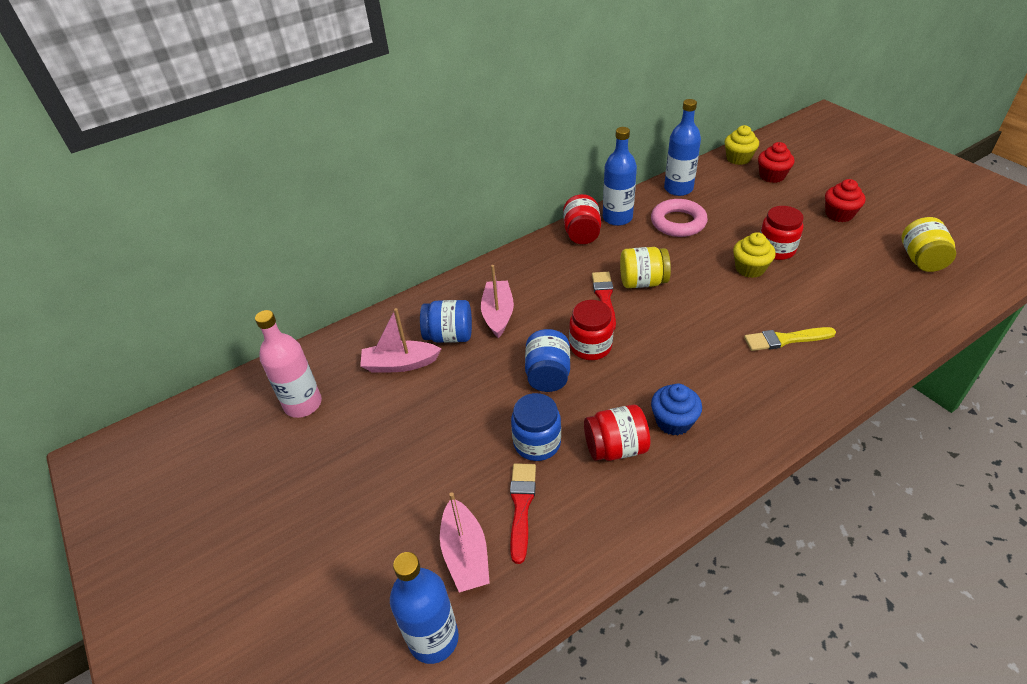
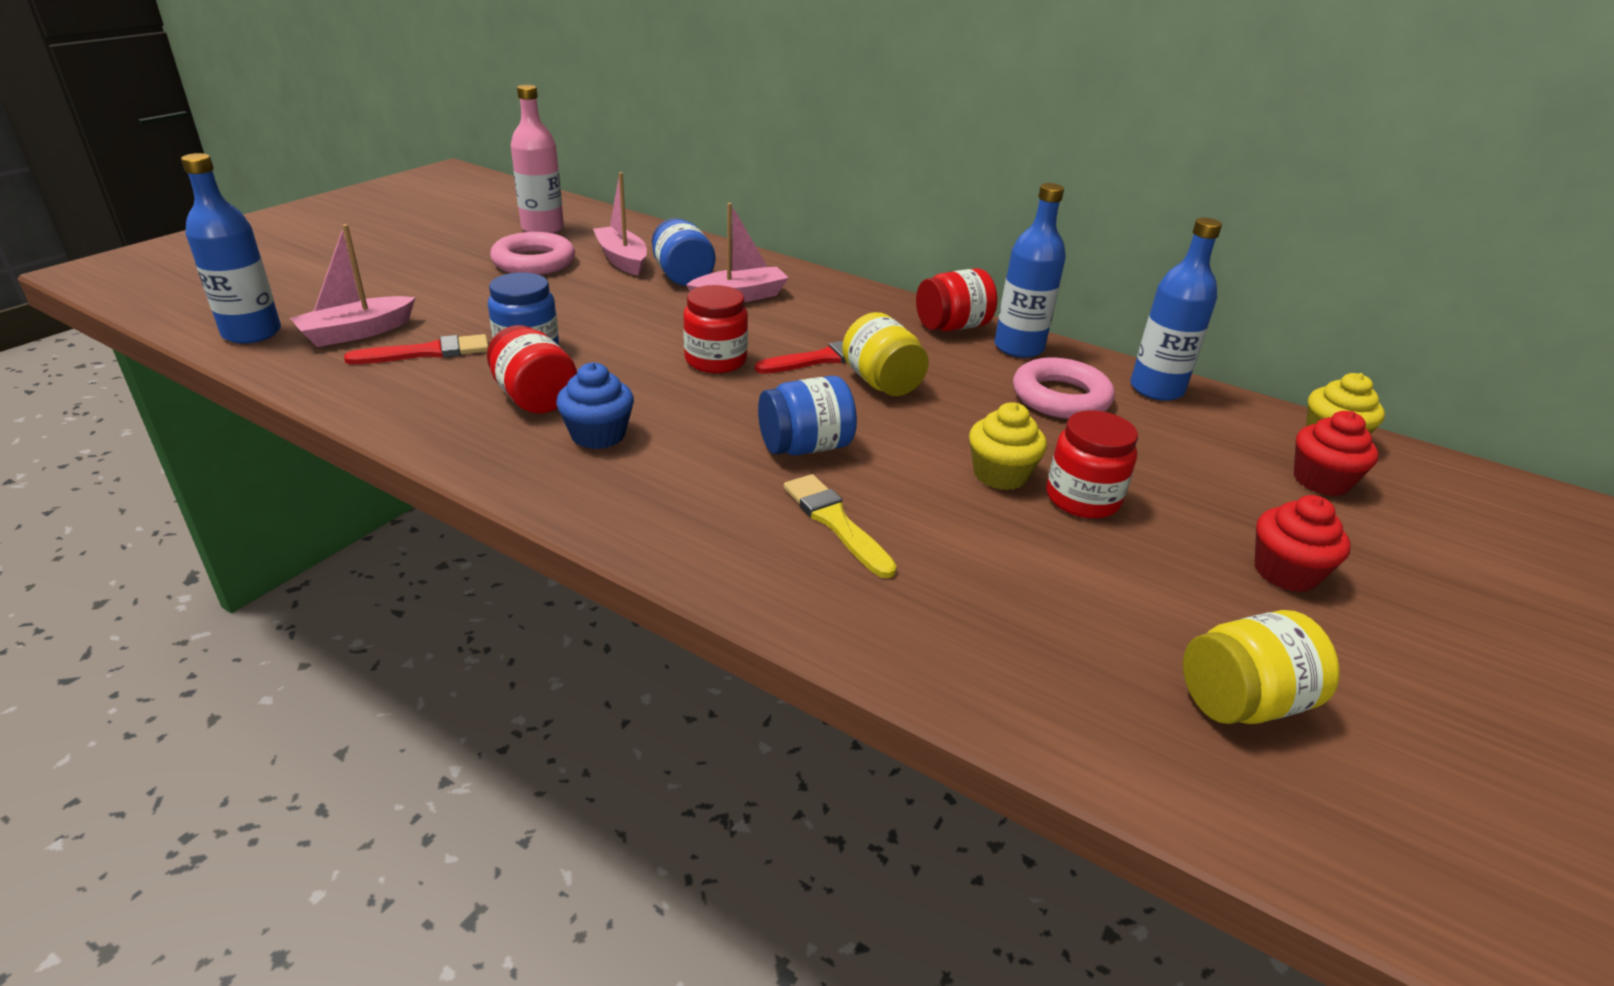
camera: 60 degrees right, 10 degrees down
blue jar [525,329,570,392] -> blue jar moved to [758,376,857,456]
none -> pink ring [490,232,575,275]

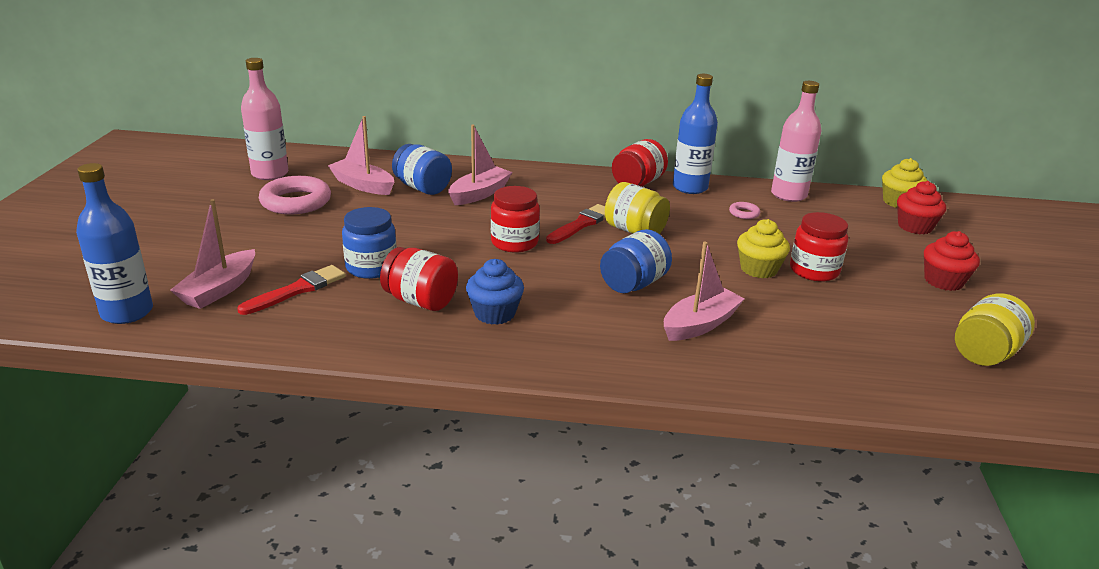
camera: 25 degrees left, 5 degrees down
yellow brush [784,474,897,578] -> pink boat [664,242,745,341]
pink ring [1013,358,1115,419] -> pink ring [729,202,760,219], size x0.45
blue bottle [1130,218,1222,401] -> pink bottle [771,81,821,202]

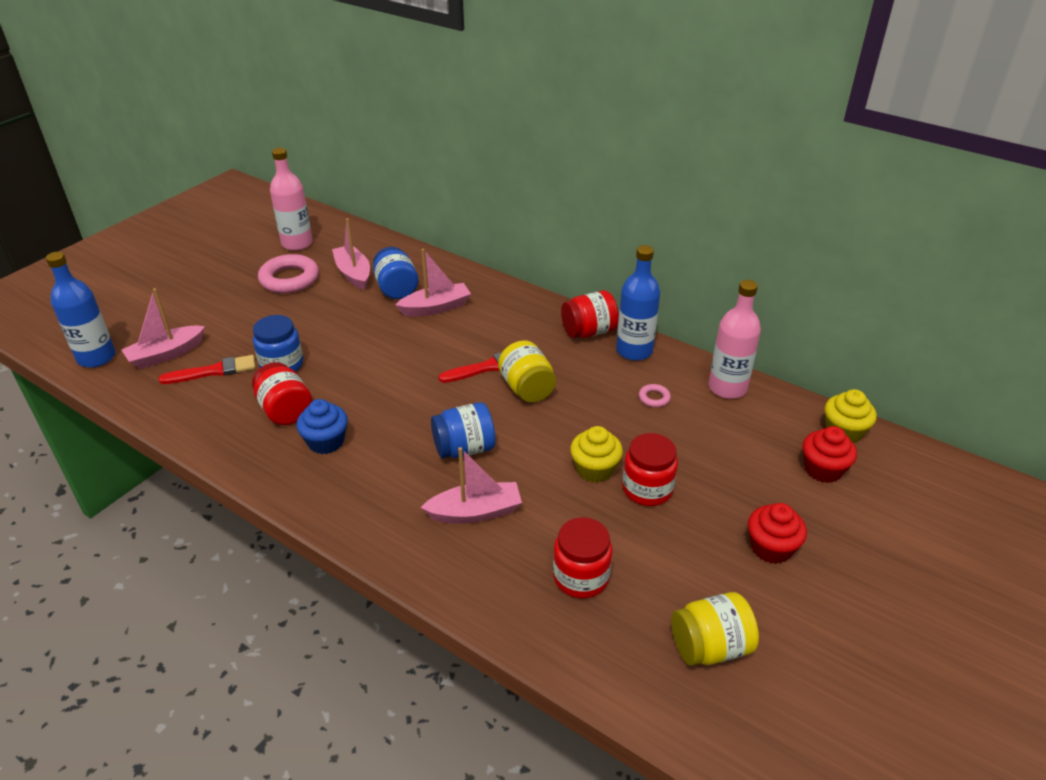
camera: 30 degrees right, 10 degrees up
red jar [491,186,540,252] -> red jar moved to [553,517,613,598]

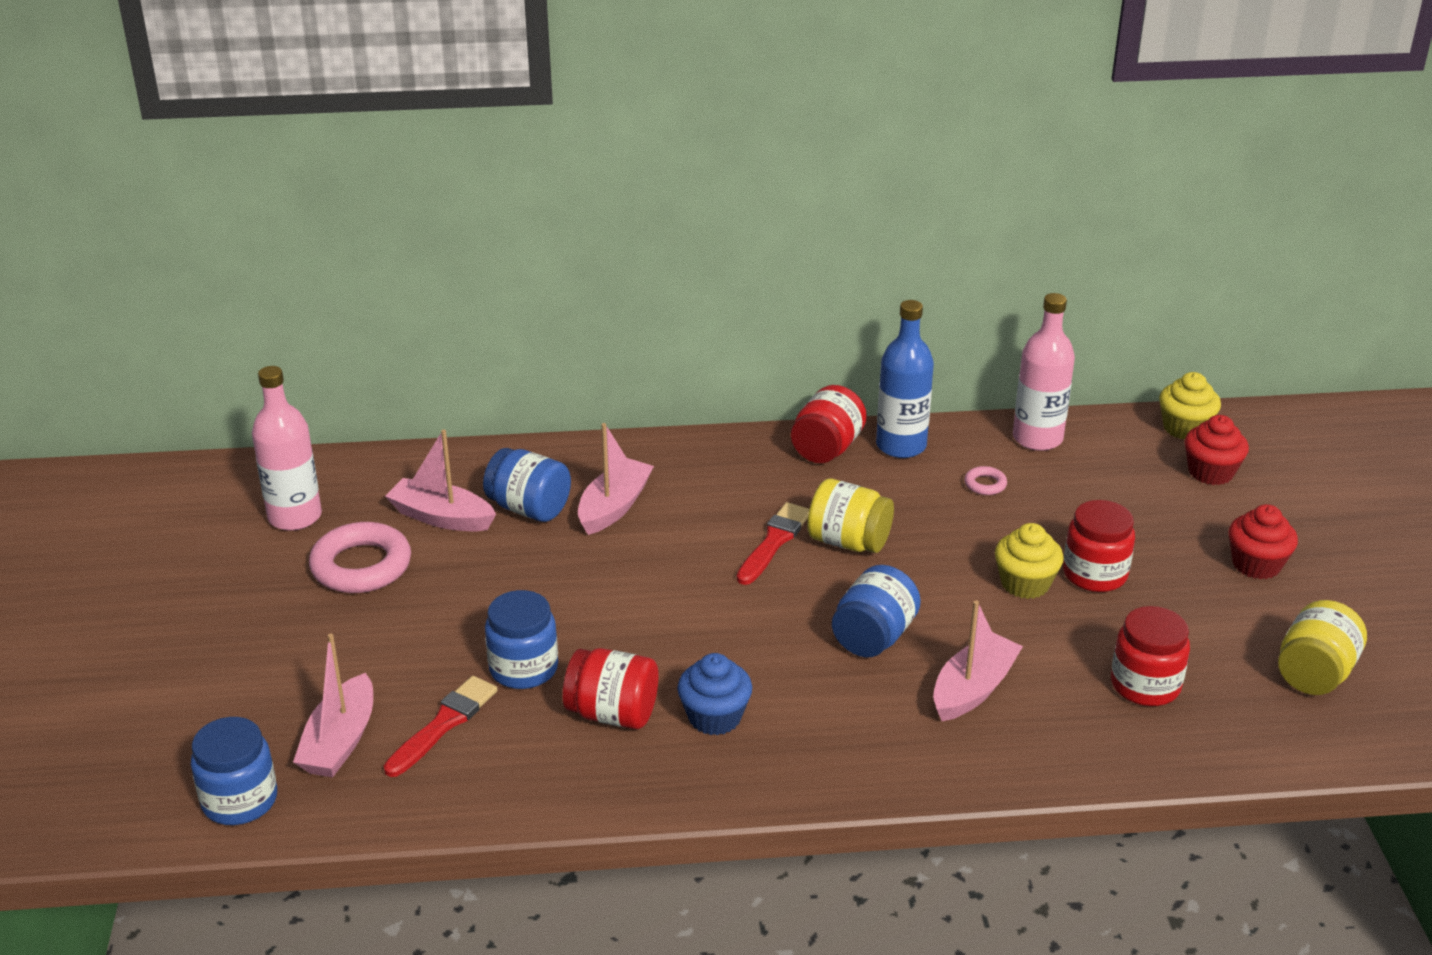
camera: 40 degrees left, 5 degrees down
blue bottle [46,252,116,368] -> blue jar [191,717,277,825]

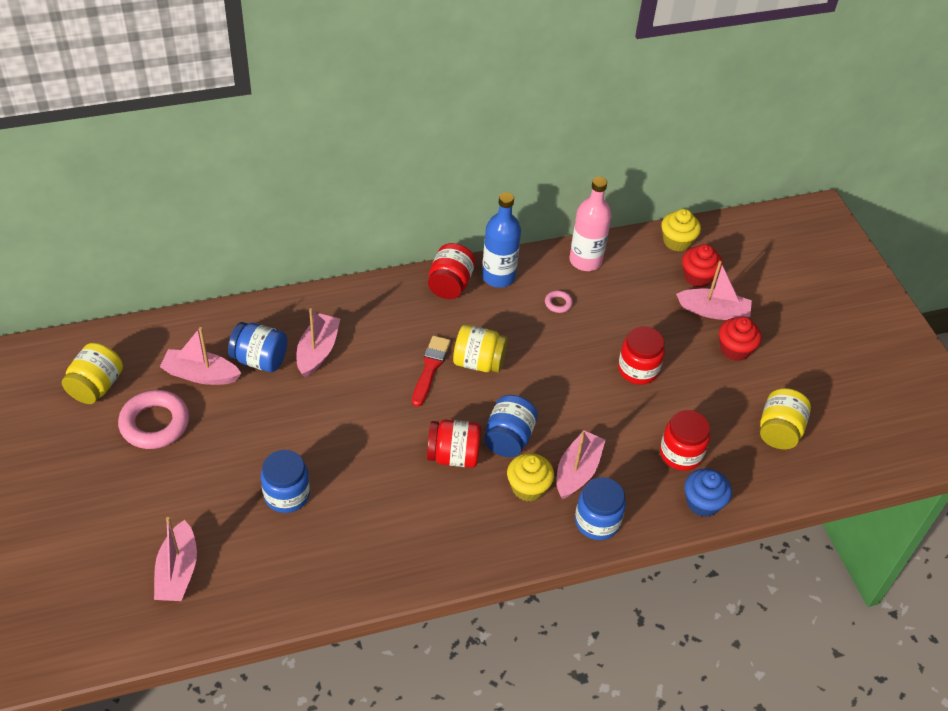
camera: 15 degrees left, 15 degrees up
blue jar [191,717,277,825] -> blue jar moved to [575,477,626,540]
pink bottle [252,366,322,531] -> yellow jar [62,343,123,404]
red brush [384,676,497,777] -> none
red jar [563,648,659,729] -> red jar moved to [427,420,481,468]
blue cupcake [677,653,752,735] -> blue cupcake moved to [685,469,732,517]
yellow cupcake [995,523,1064,599] -> yellow cupcake moved to [507,453,554,502]
none -> pink boat [676,261,752,320]

